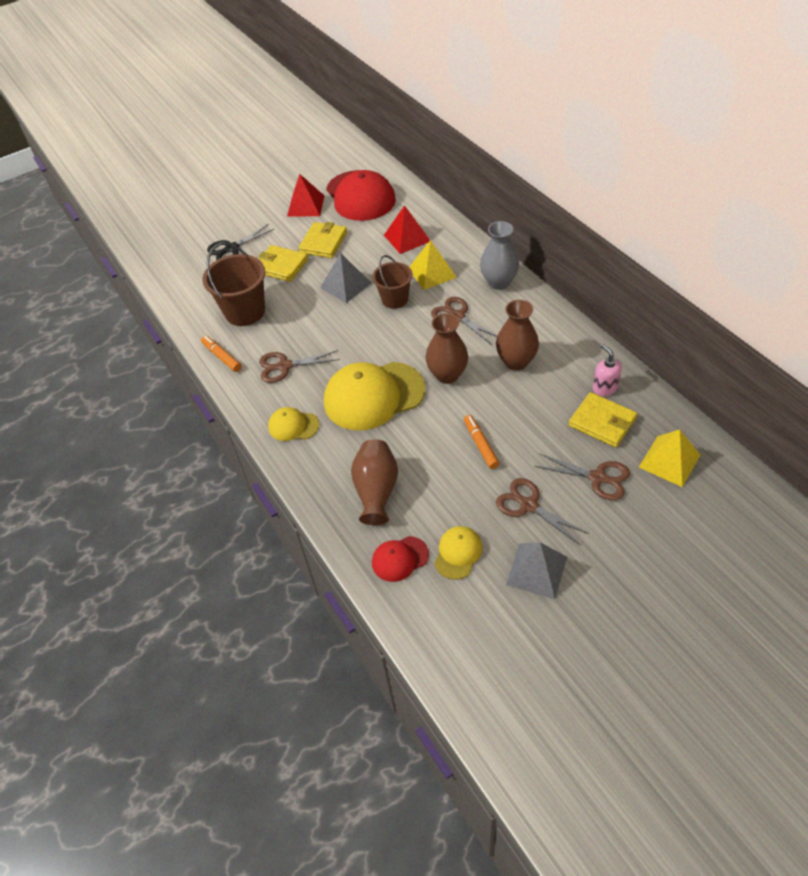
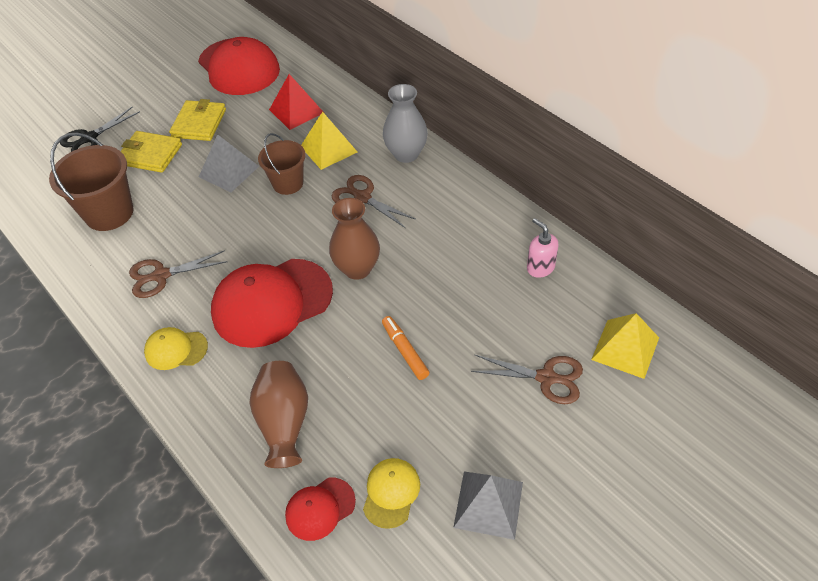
camera: 10 degrees left, 0 degrees up
orange marker [201,336,242,372] -> none
red pyramid [287,174,324,217] -> none
yellow cap [324,362,425,430] -> red cap [211,259,333,348]
brown vase [496,300,539,371] -> none
brown scissors [496,478,589,545] -> none
yellow wallet [569,392,637,447] -> none

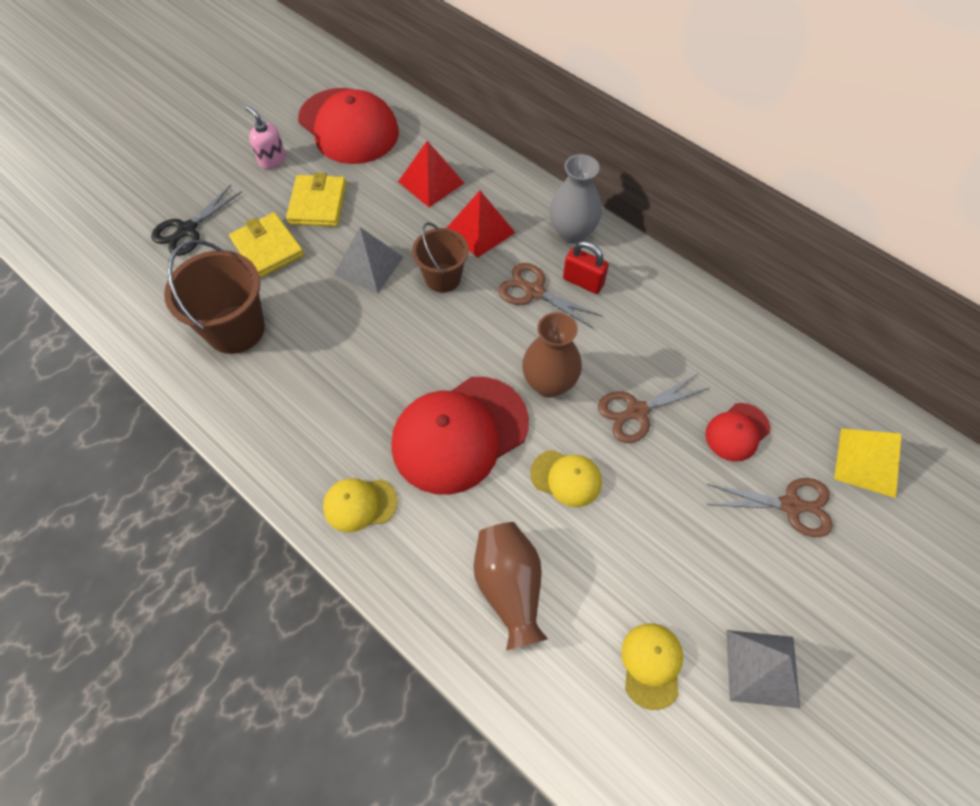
camera: 10 degrees left, 10 degrees up
yellow wallet [121,131,182,173] -> yellow wallet turned 45 degrees clockwise [229,212,304,278]
brown scissors [129,250,227,298] -> brown scissors moved to [598,374,709,443]
red cap [285,478,356,541] -> red cap moved to [705,403,770,462]
yellow pyramid [301,112,357,170] -> red pyramid [446,191,515,258]
orange marker [382,316,430,380] -> none
pink soap dispenser [527,218,559,278] -> pink soap dispenser moved to [246,106,286,169]
none -> yellow cap [530,450,602,507]
none -> red padlock [563,241,609,294]

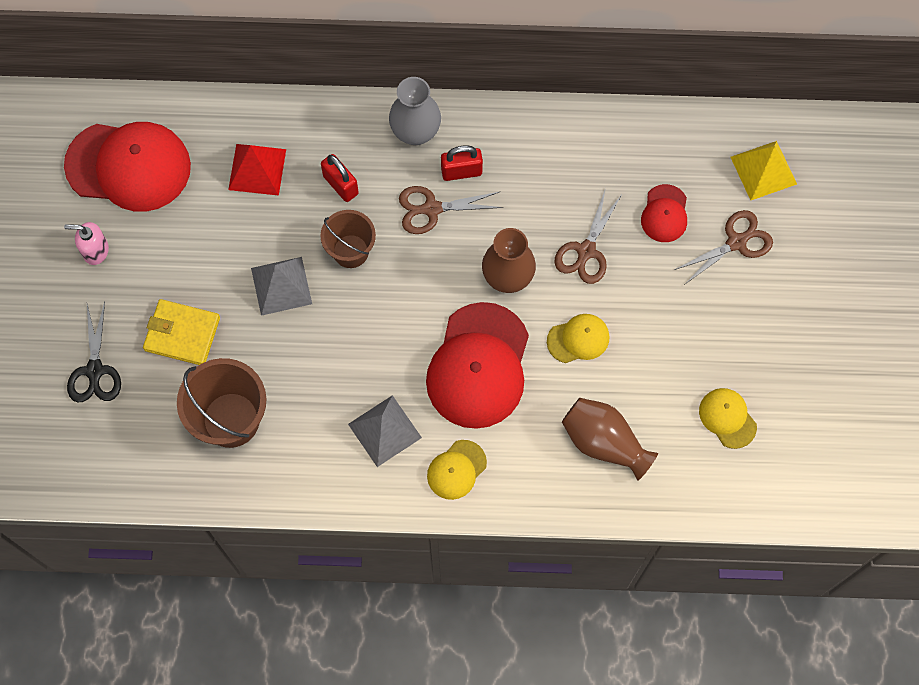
camera: 40 degrees left, 10 degrees up
yellow wallet [286,173,347,226] -> none
red pyramid [446,191,515,258] -> red padlock [321,154,359,202]
grey pyramid [726,630,800,708] -> grey pyramid moved to [348,395,422,467]

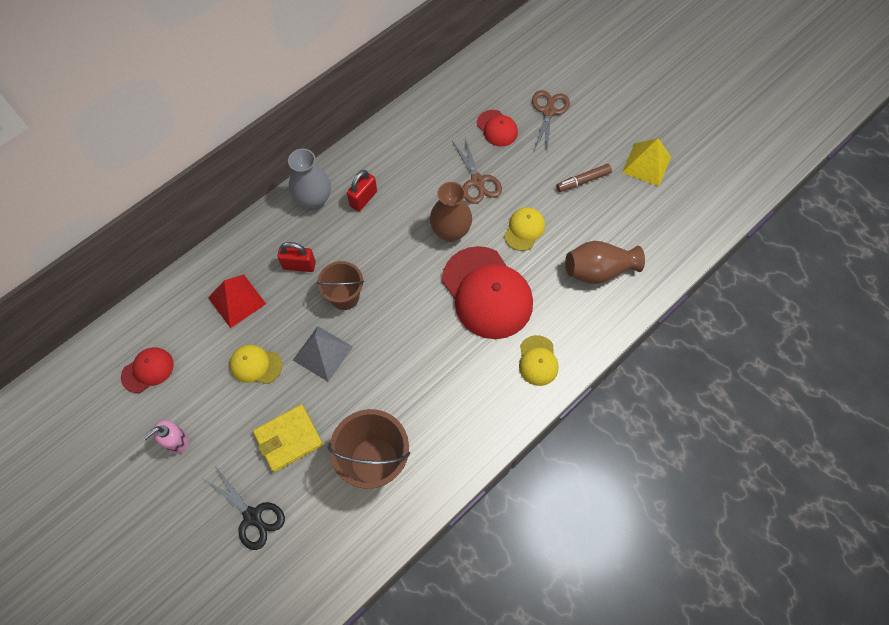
camera: 45 degrees left, 5 degrees down
red cap [64,122,191,212] -> red cap [121,348,174,393], size x0.49
grey pyramid [348,395,422,467] -> none
brown scissors [399,186,503,234] -> none
yellow cap [699,388,757,449] -> yellow cap moved to [229,345,282,384]
yellow pyramid [731,141,797,200] -> yellow pyramid moved to [622,138,671,186]
none -> brown marker [556,164,612,192]

